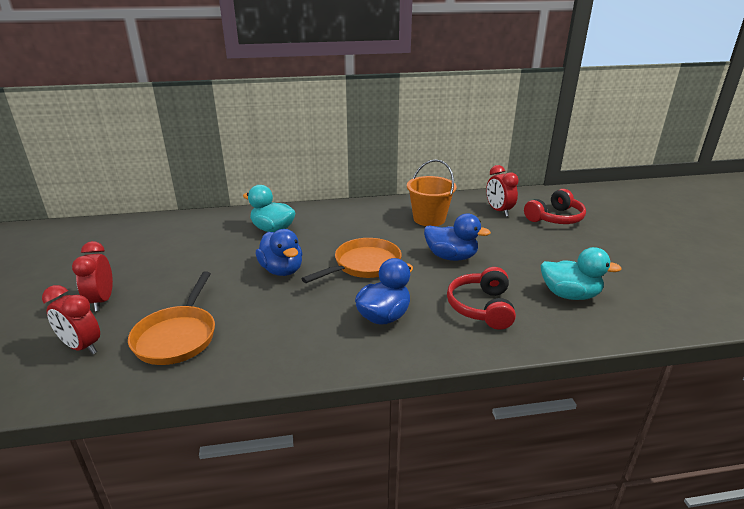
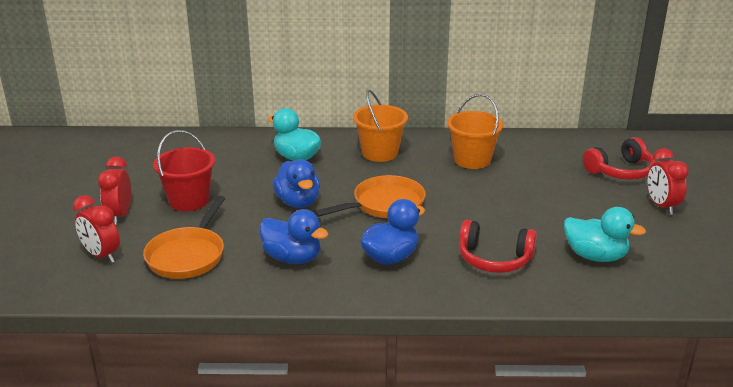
camera: 10 degrees right, 0 degrees up
blue duck [424,214,491,261] -> blue duck moved to [259,209,329,264]
red headphones [447,267,516,330] -> red headphones turned 90 degrees counterclockwise [459,220,537,273]
red clock [486,165,519,216] -> red clock moved to [647,148,689,215]
none -> red bucket [153,130,215,211]
none -> orange bucket [353,90,408,162]

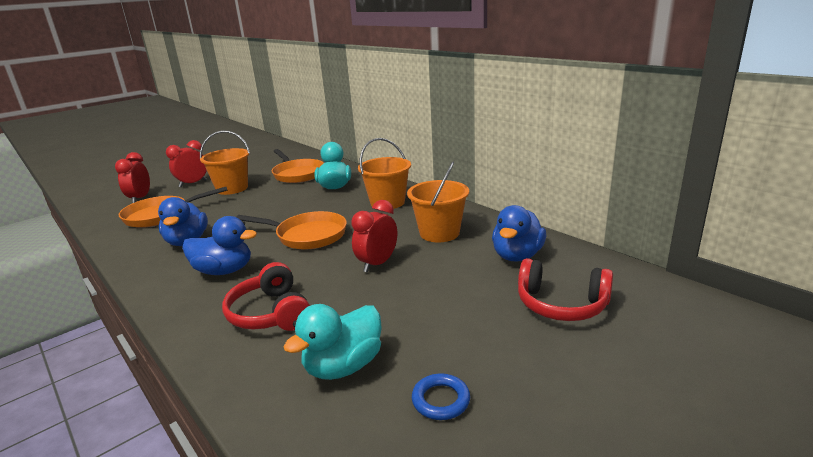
camera: 50 degrees right, 5 degrees down
red bucket [153,130,215,211] -> orange bucket [200,131,250,195]
blue duck [272,159,320,208] -> blue duck moved to [492,205,546,262]
turquoise duck [564,207,646,262] -> turquoise duck turned 60 degrees clockwise [284,304,382,380]
red clock [647,148,689,215] -> red clock moved to [351,200,397,273]
none -> orange pan [272,149,324,183]
none -> blue ring [412,373,470,420]

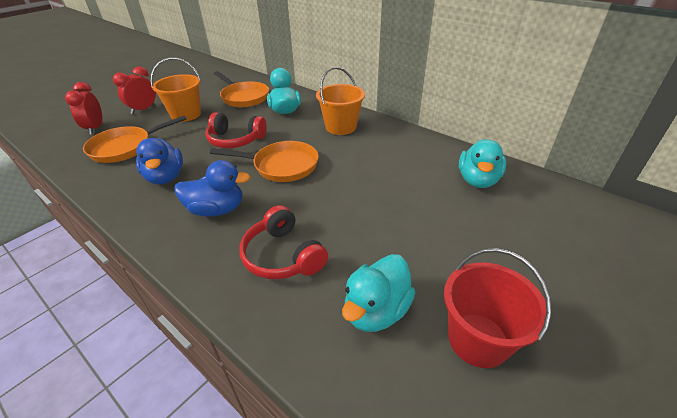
camera: 10 degrees left, 15 degrees up
red clock [351,200,397,273] -> none
orange bucket [407,162,469,242] -> none
blue ring [412,373,470,420] -> red bucket [444,248,552,368]
blue duck [492,205,546,262] -> turquoise duck [459,139,506,188]
red headphones [518,258,613,321] -> red headphones moved to [205,112,267,148]

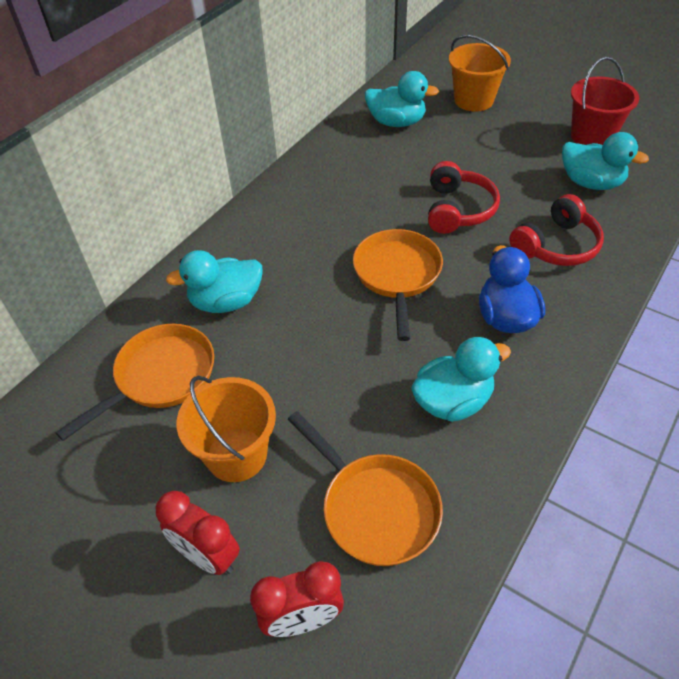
camera: 95 degrees left, 10 degrees up
blue duck [136,138,183,185] -> turquoise duck [411,337,511,422]
red headphones [205,112,267,148] -> red headphones moved to [428,161,500,234]
orange bucket [316,67,365,135] -> orange bucket moved to [449,35,511,112]

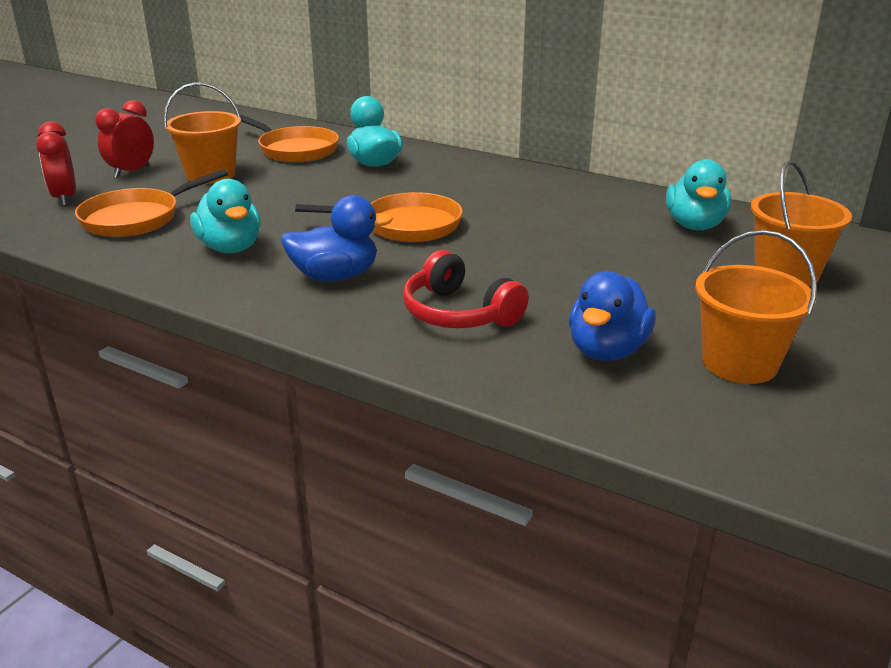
camera: 85 degrees right, 20 degrees down
red headphones [428,161,500,234] -> none
turquoise duck [562,132,649,190] -> blue duck [569,271,656,361]
red bucket [571,57,639,145] -> orange bucket [695,230,817,384]

